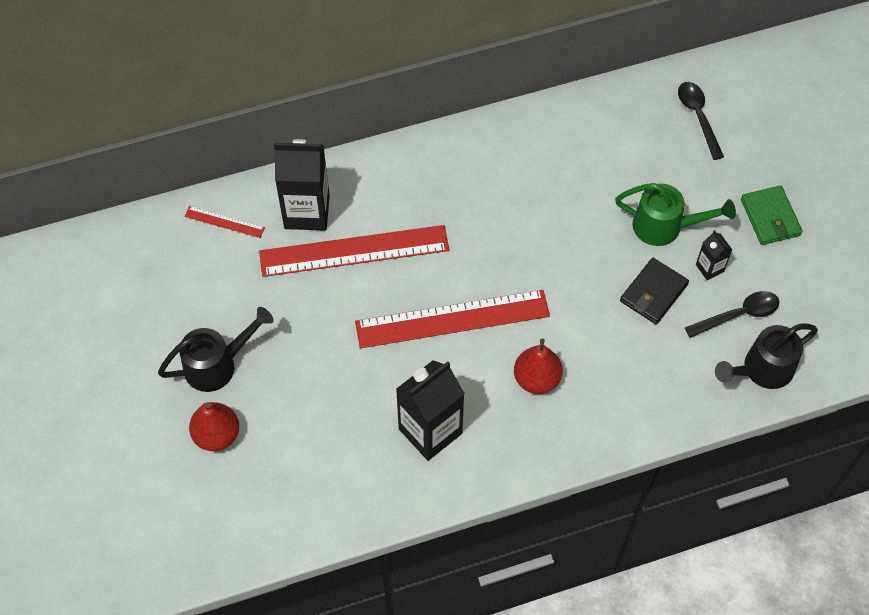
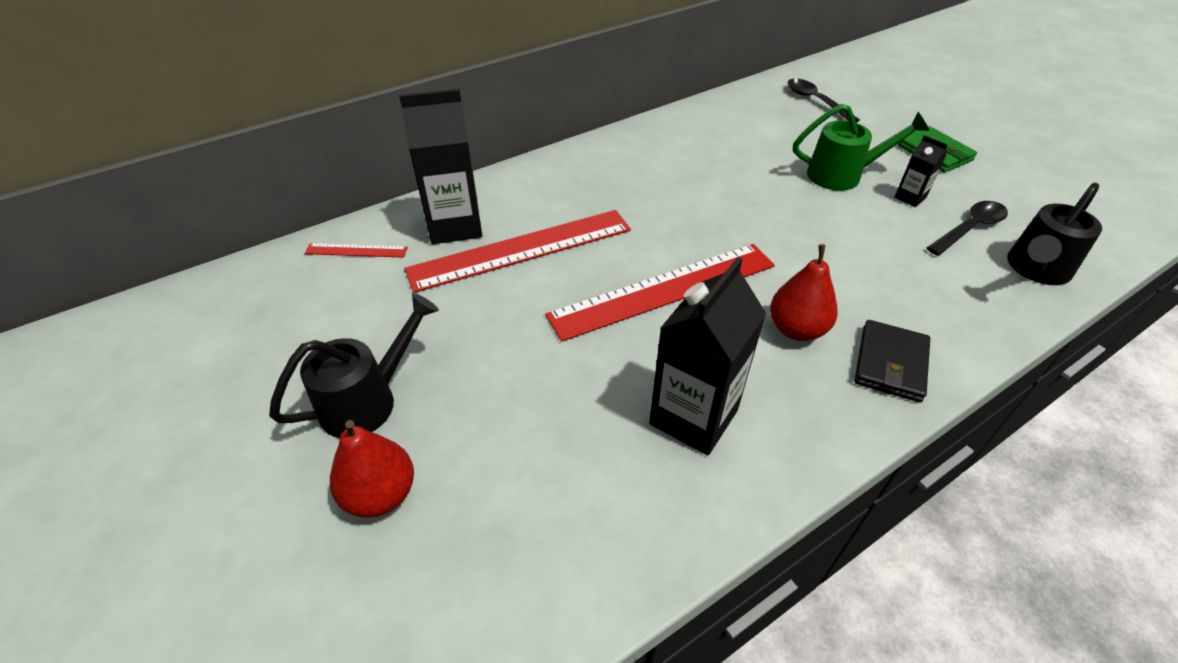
camera: 15 degrees left, 15 degrees down
black wallet [620,258,689,324] -> black wallet moved to [855,320,930,402]

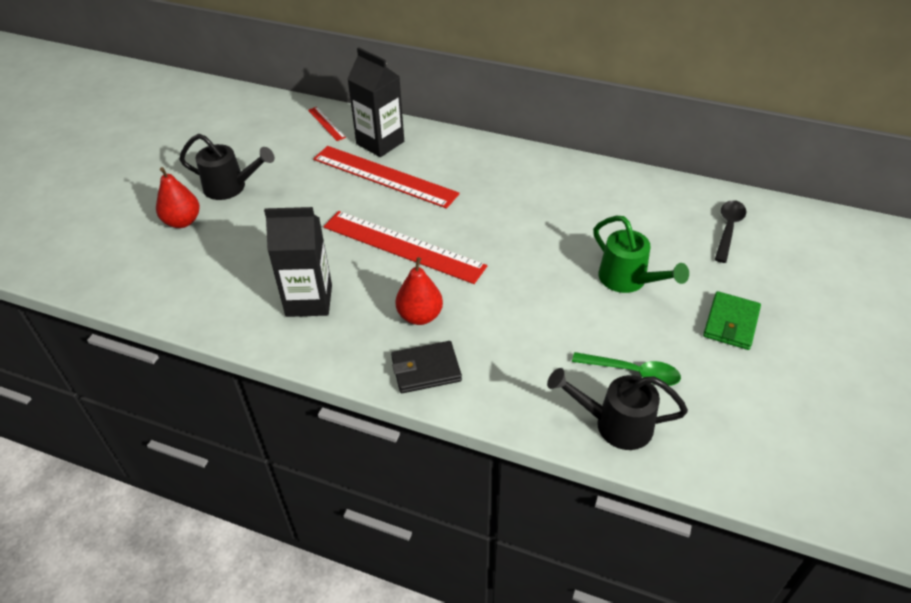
camera: 55 degrees right, 0 degrees up
black carton [895,135,948,207] -> none
black spoon [927,201,1008,256] -> green spoon [572,352,681,386]

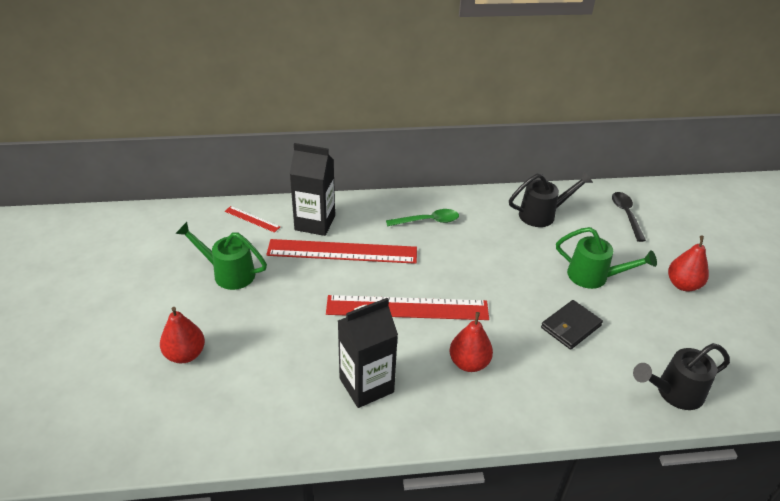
camera: 30 degrees left, 5 degrees down
black watering can [179,134,275,200] -> black watering can moved to [509,171,593,227]
black wallet [391,341,462,393] -> black wallet moved to [541,300,603,350]
green spoon [572,352,681,386] -> green spoon moved to [386,209,459,227]
green wallet [703,291,761,350] -> red pear [668,236,709,291]
none -> green watering can [175,222,267,290]

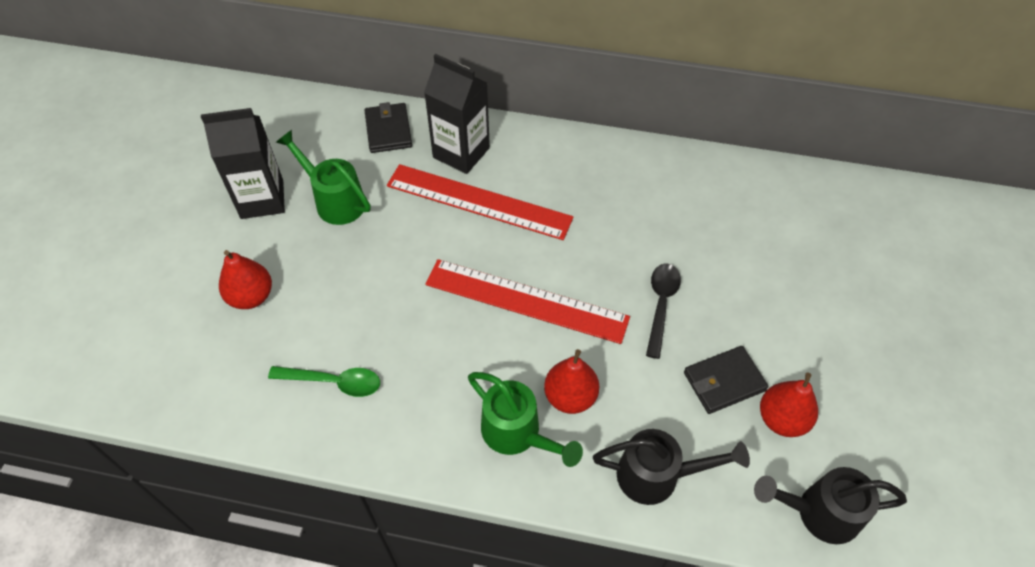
camera: 20 degrees right, 15 degrees up
red ruler [225,206,280,233] -> black wallet [364,102,412,153]
black carton [338,298,398,408] -> black carton moved to [201,108,285,219]
green spoon [386,209,459,227] -> green spoon moved to [268,366,380,397]
black watering can [509,171,593,227] -> black watering can moved to [593,429,750,505]
green watering can [556,227,657,289] -> green watering can moved to [468,372,583,467]
black spoon [612,192,646,242] -> black spoon moved to [646,264,681,359]
red pear [668,236,709,291] -> red pear moved to [760,372,818,437]

